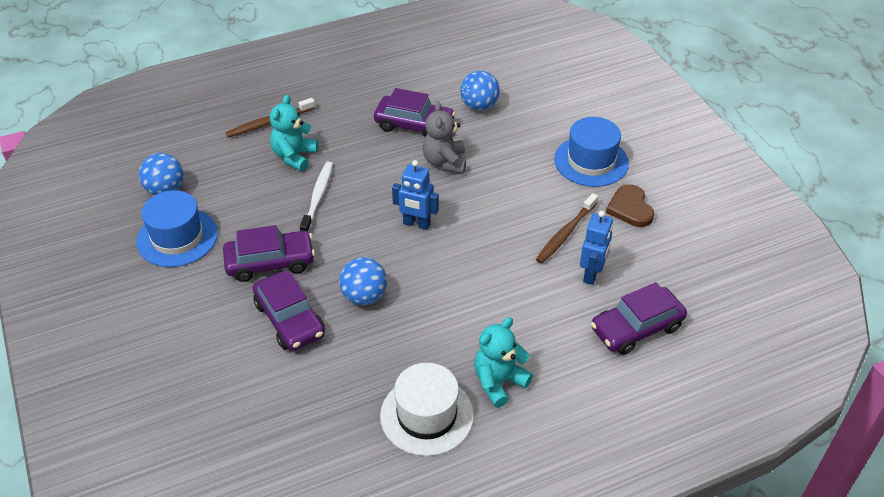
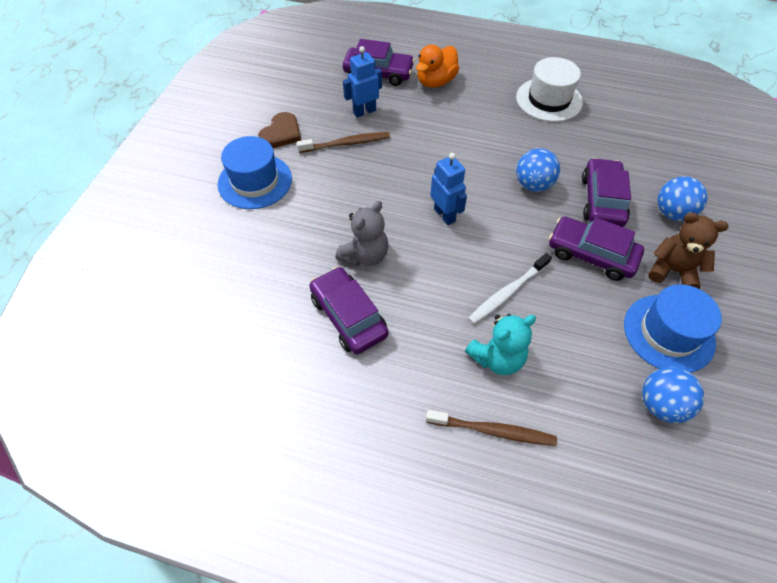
camera: 140 degrees left, 10 degrees up
blue ball [460,71,500,111] -> blue ball moved to [658,176,707,221]
turquoise teddy bear [474,317,533,407] -> none
none -> orange duck [416,45,459,88]
none -> brown teddy bear [648,213,729,289]

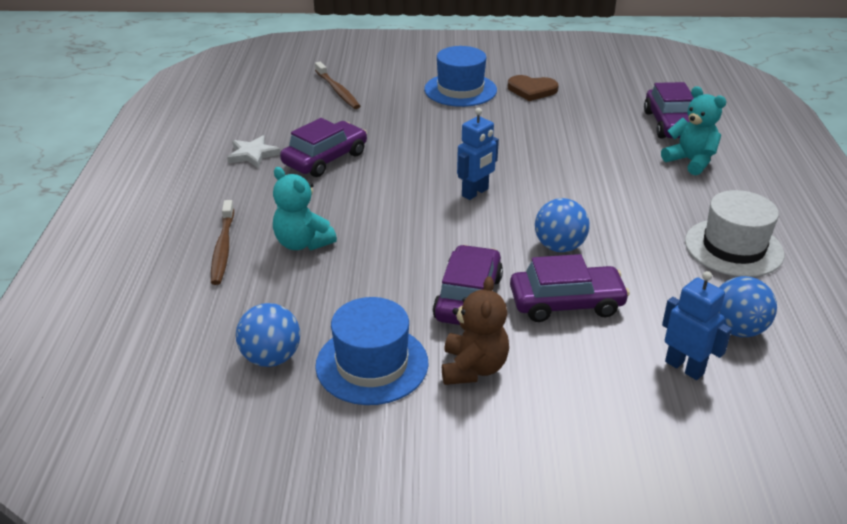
camera: 75 degrees right, 20 degrees down
brown toothbrush [297,132,390,153] -> brown toothbrush moved to [315,62,360,109]
grey teddy bear [335,201,389,267] -> none
blue robot [343,46,382,118] -> blue robot moved to [662,271,732,380]
orange duck [416,45,459,88] -> turquoise teddy bear [661,86,726,175]
white toothbrush [468,253,552,324] -> none
blue ball [658,176,707,221] -> blue ball moved to [719,276,777,337]
none -> white star [227,135,281,168]

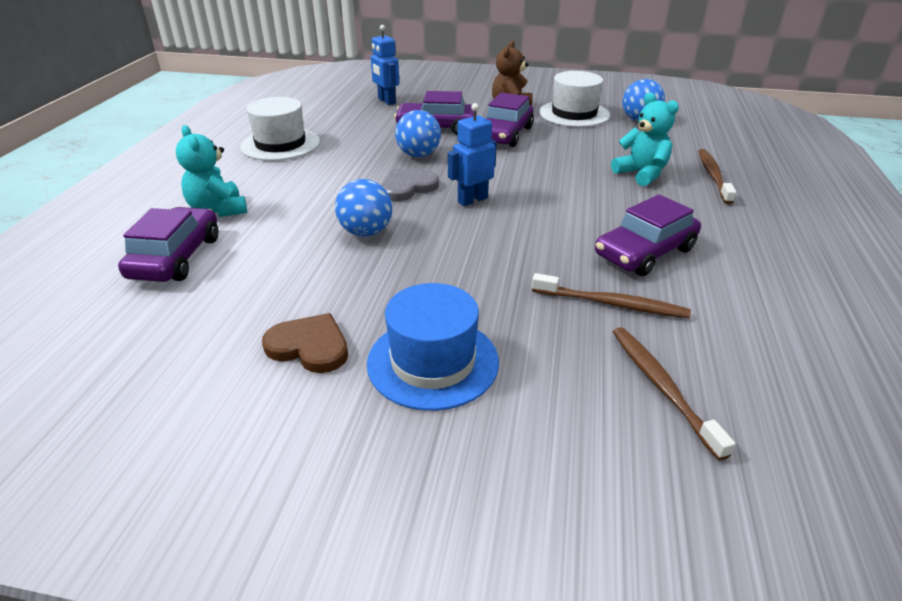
camera: 170 degrees left, 0 degrees up
white star [227,135,281,168] -> none
blue hat [315,297,429,405] -> white hat [539,71,610,127]
blue ball [719,276,777,337] -> blue ball moved to [335,179,392,237]
none -> grey heart [381,169,439,201]
none -> brown toothbrush [532,273,691,318]

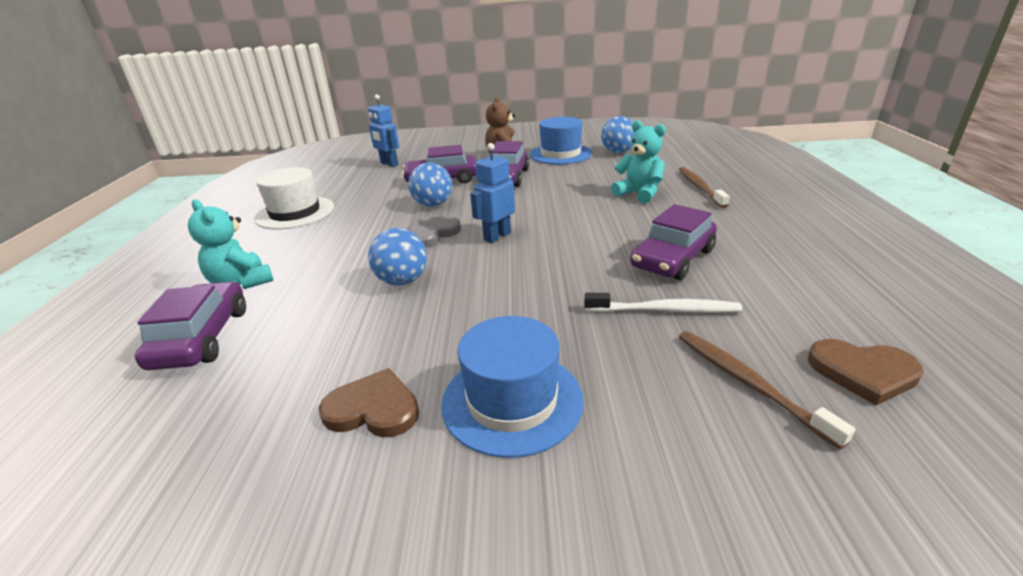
camera: 10 degrees left, 5 degrees down
brown toothbrush [532,273,691,318] -> white toothbrush [584,293,742,313]
white hat [539,71,610,127] -> blue hat [530,117,592,164]
none -> brown heart [808,339,924,405]

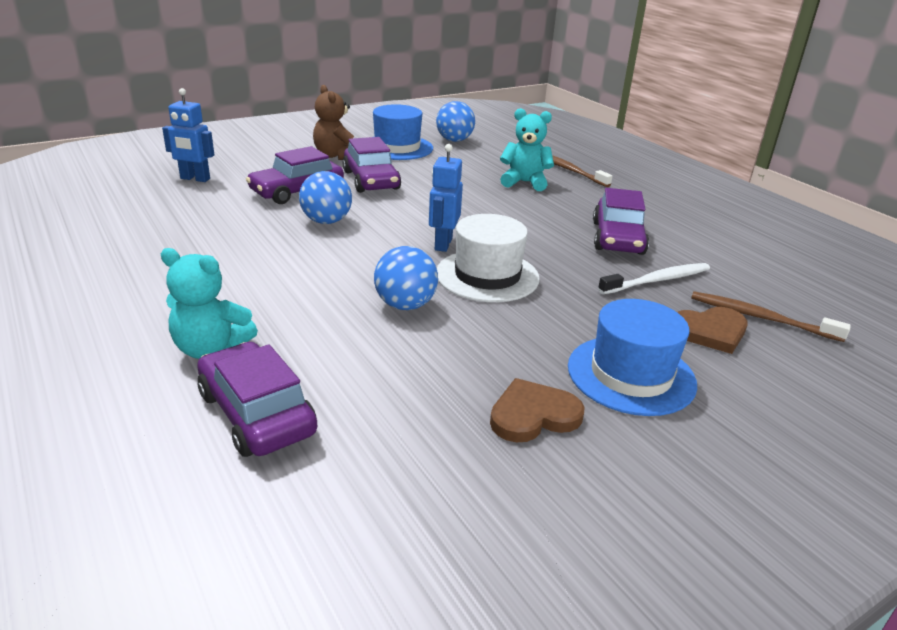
camera: 35 degrees left, 0 degrees up
white hat [254,167,334,229] -> white hat moved to [437,214,540,302]
grey heart [409,216,461,248] -> none
brown heart [808,339,924,405] -> brown heart moved to [677,307,748,354]

